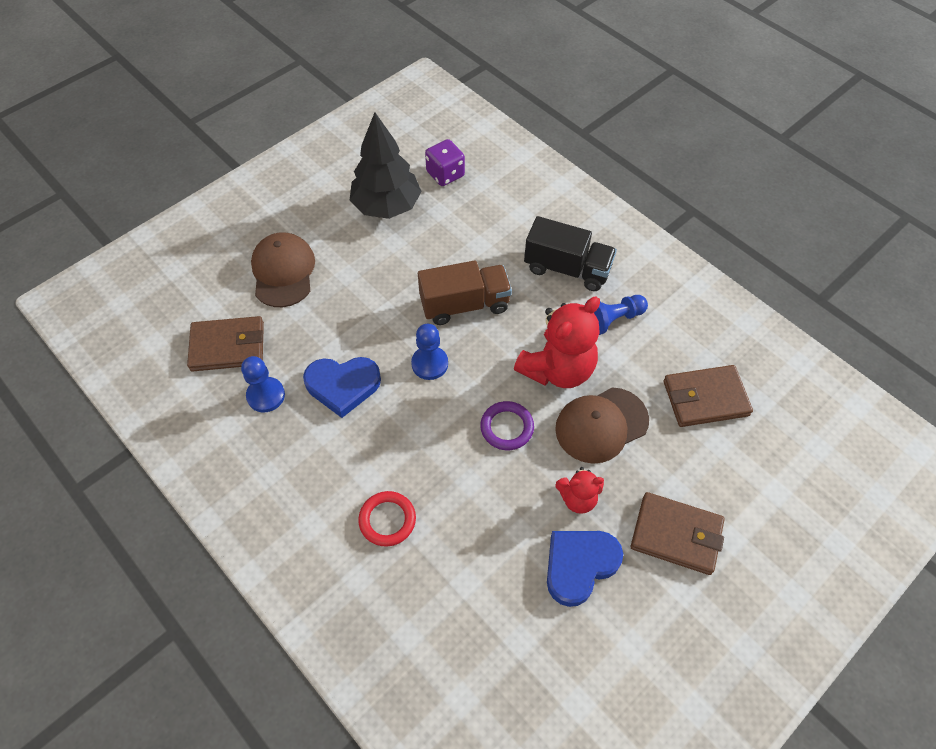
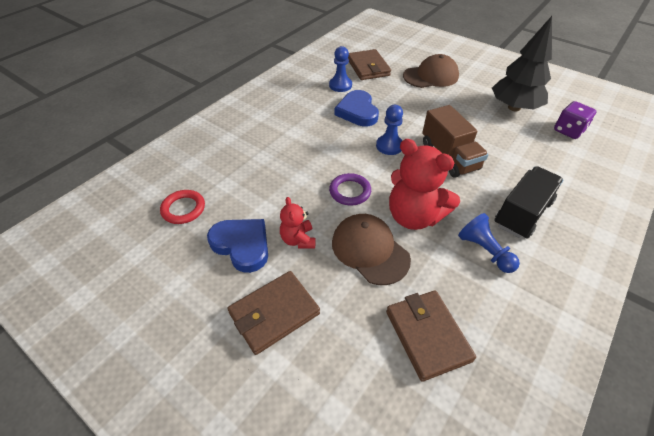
camera: 80 degrees right, 10 degrees down
red ring [358,491,416,547] -> red ring moved to [160,190,205,224]
black truck [524,216,617,291] -> black truck turned 150 degrees counterclockwise [494,166,564,239]
brown wallet [631,492,725,575] -> brown wallet turned 45 degrees clockwise [227,271,320,355]

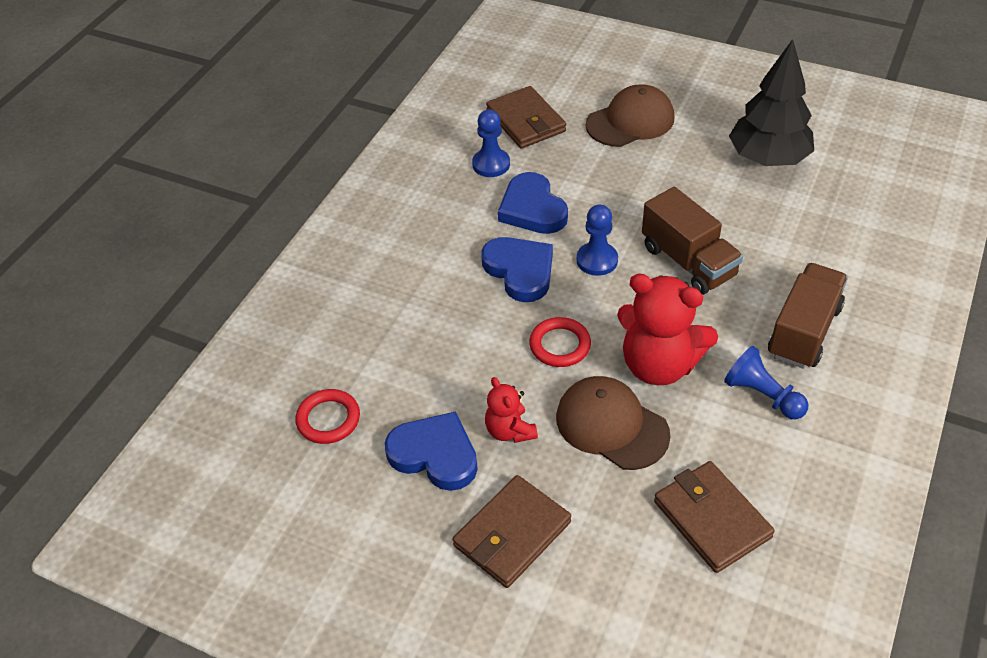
camera: 10 degrees left, 0 degrees up
purple ring [329,173,371,206] -> red ring [529,317,591,367]
black truck [494,166,564,239] -> brown truck [768,263,848,369]
purple dice [554,101,596,139] -> none
none -> blue heart [482,237,553,302]

